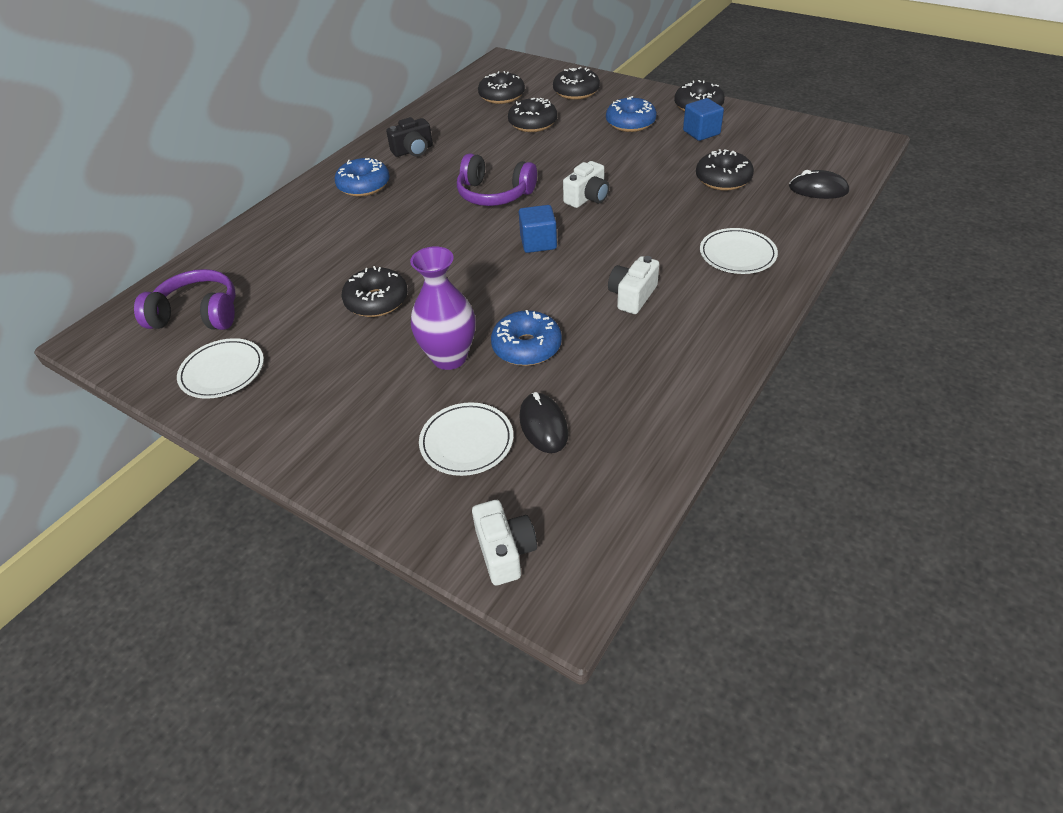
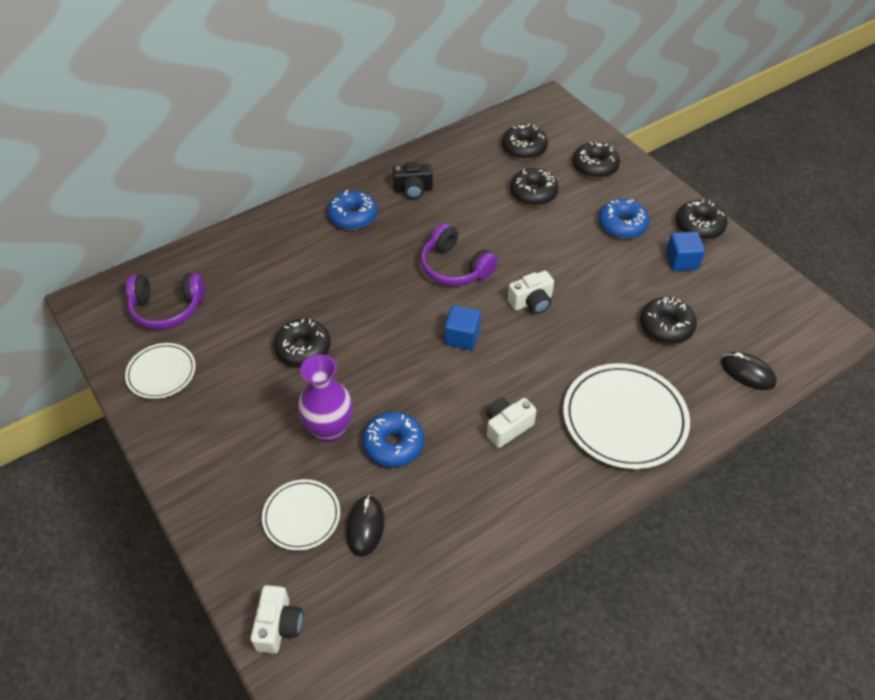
camera: 20 degrees right, 5 degrees up
purple headphones [134,269,236,330] -> purple headphones turned 150 degrees clockwise [126,273,205,329]
white plate [700,228,778,274] -> white plate [563,363,690,469], size x1.74

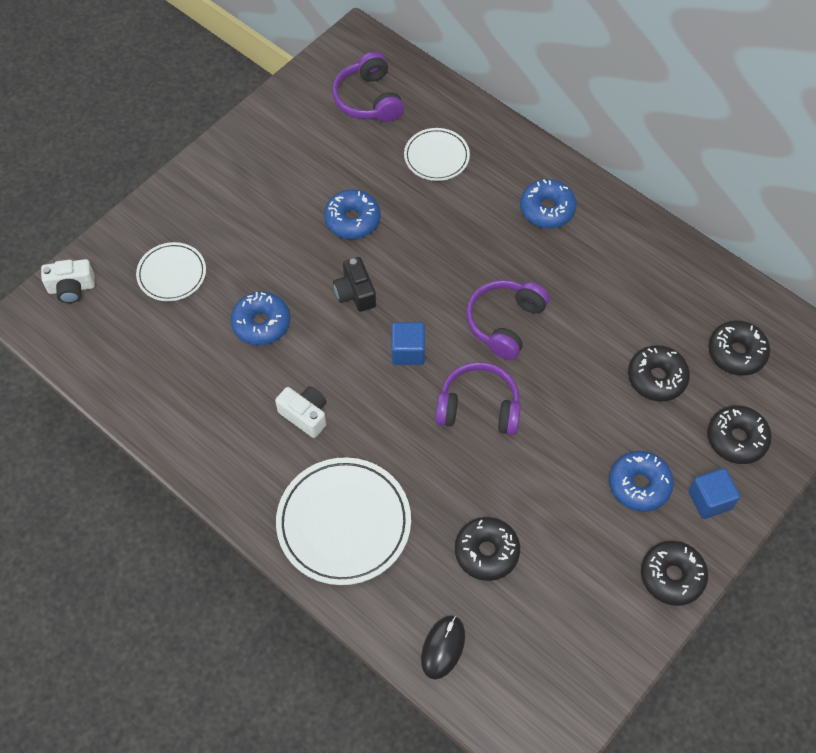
camera: 75 degrees right, 10 degrees up
white plate [125,343,196,399] -> white plate moved to [404,128,470,181]
black donut [274,319,331,367] -> blue donut [324,189,380,239]
purple vase [298,355,353,443] -> none
black mouse [346,495,384,557] -> none
black camera [392,162,433,199] -> black camera moved to [333,257,376,312]
white camera [508,271,554,314] -> purple headphones [435,362,521,435]
blue cube [666,232,705,271] -> blue cube moved to [689,468,740,519]

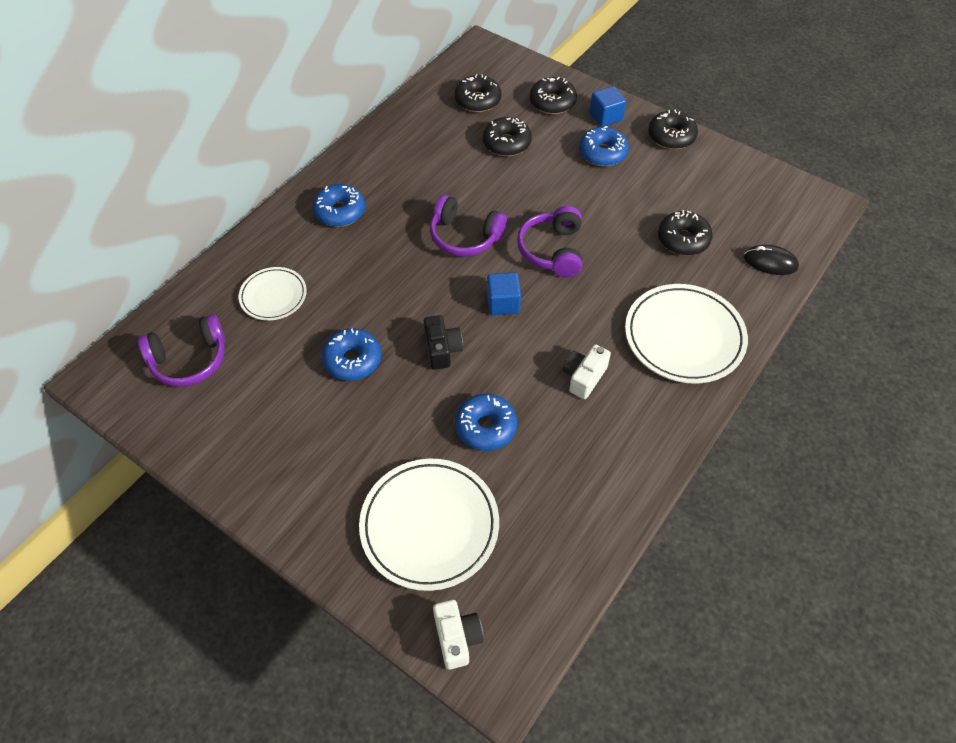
camera: 95 degrees left, 5 degrees down
white plate [136,242,206,301] -> white plate [359,459,499,591], size x1.74
black camera [333,257,376,312] -> black camera turned 75 degrees counterclockwise [424,315,463,370]

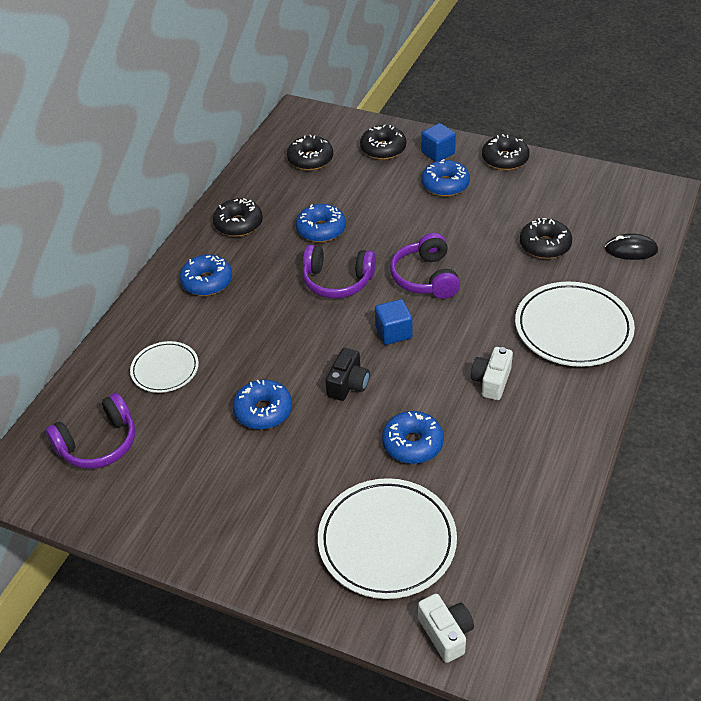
camera: 10 degrees left, 10 degrees down
black camera [424,315,463,370] -> black camera turned 45 degrees clockwise [325,348,370,401]
black donut [483,117,532,156] -> black donut moved to [213,198,263,237]
none -> blue donut [296,204,346,242]

